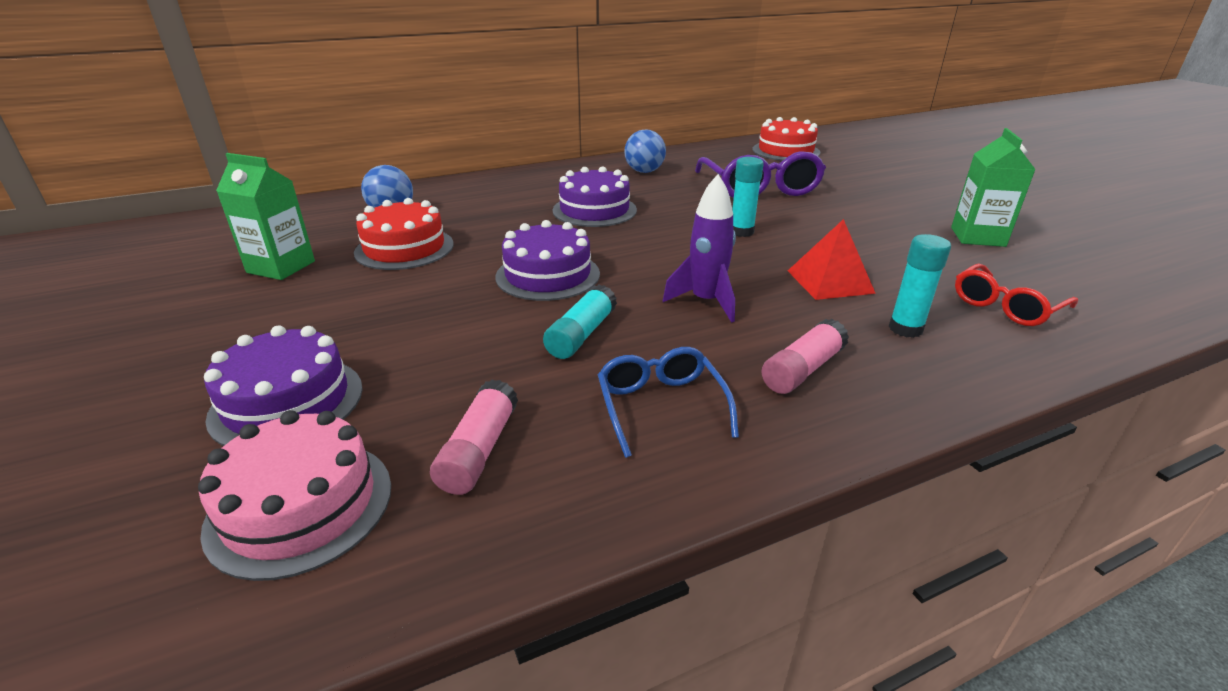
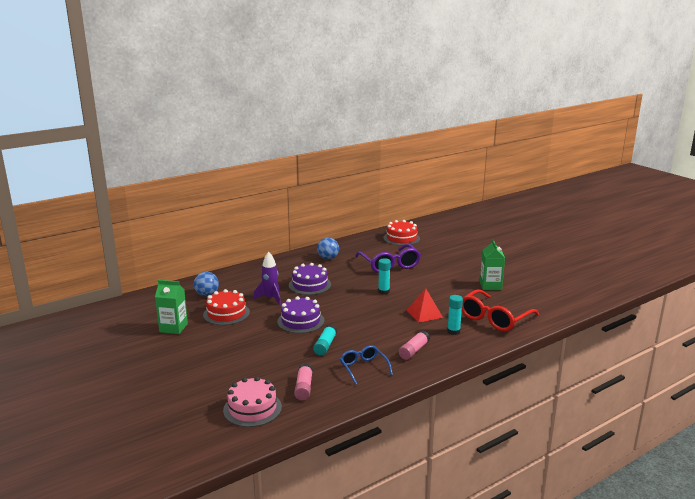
camera: 10 degrees left, 10 degrees down
purple cake [204,325,363,446] -> none
purple rocket [663,174,736,323] -> purple rocket moved to [254,252,281,305]
red glasses [955,263,1078,326] -> red glasses [462,289,539,332], size x1.68

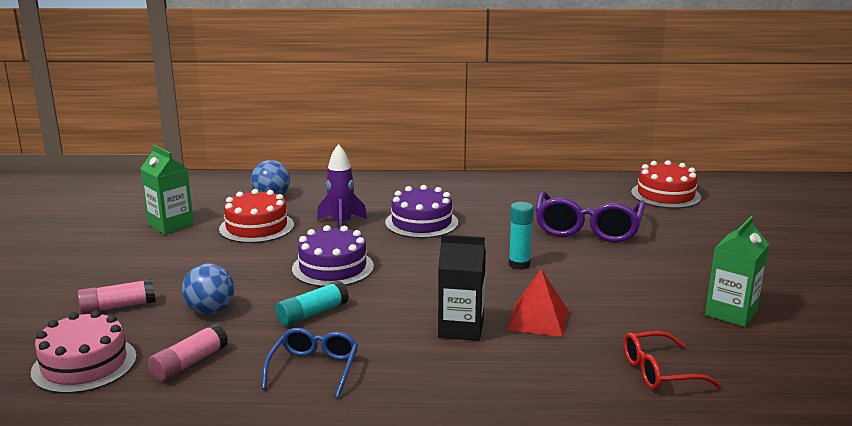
camera: 35 degrees right, 0 degrees up
blue ball [317,237,339,260] -> blue ball moved to [182,263,234,315]
pink glue stick [399,331,430,360] -> pink glue stick moved to [78,279,156,314]
turquoise glue stick [447,295,463,335] -> none
red glasses [462,289,539,332] -> red glasses [624,331,721,390], size x0.59
none -> black carton [438,234,486,341]

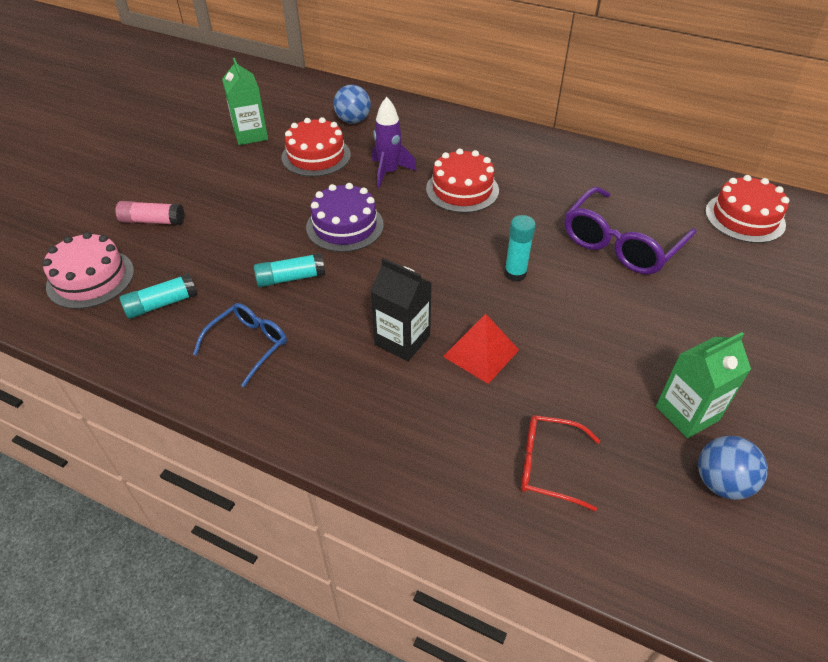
camera: 25 degrees right, 25 degrees up
pink glue stick [148,323,228,382] -> turquoise glue stick [120,273,198,319]
blue ball [182,263,234,315] -> blue ball moved to [698,436,768,500]
purple cake [385,185,458,238] -> red cake [426,149,499,213]

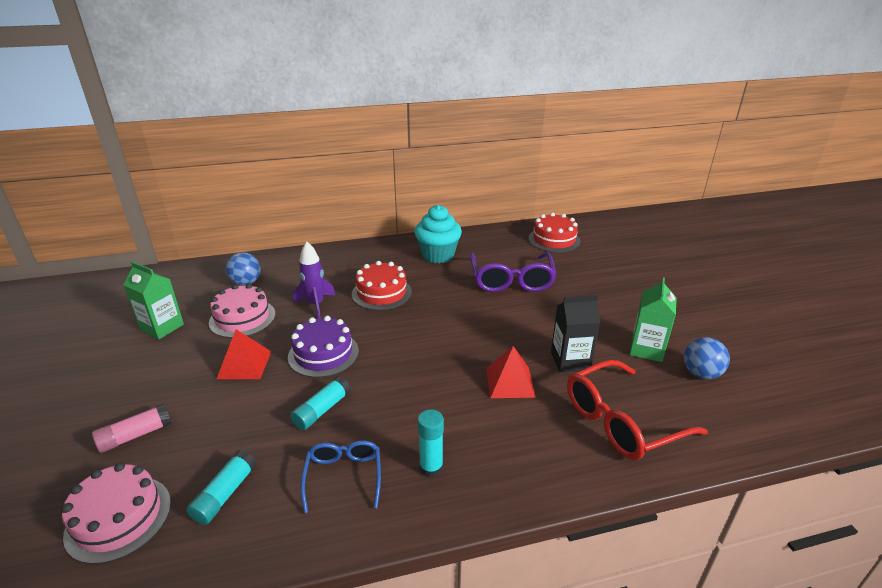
camera: 40 degrees left, 15 degrees down
red cake [281,117,351,177] -> pink cake [209,284,275,338]
black carton [370,258,432,361] -> black carton moved to [551,295,600,373]
turquoise glue stick [504,215,536,282] -> turquoise glue stick moved to [418,409,444,478]
red glasses [521,415,600,511] -> red glasses [567,360,708,460], size x1.68
none -> red pyramid [217,329,271,379]
none -> turquoise cupcake [415,205,462,263]

